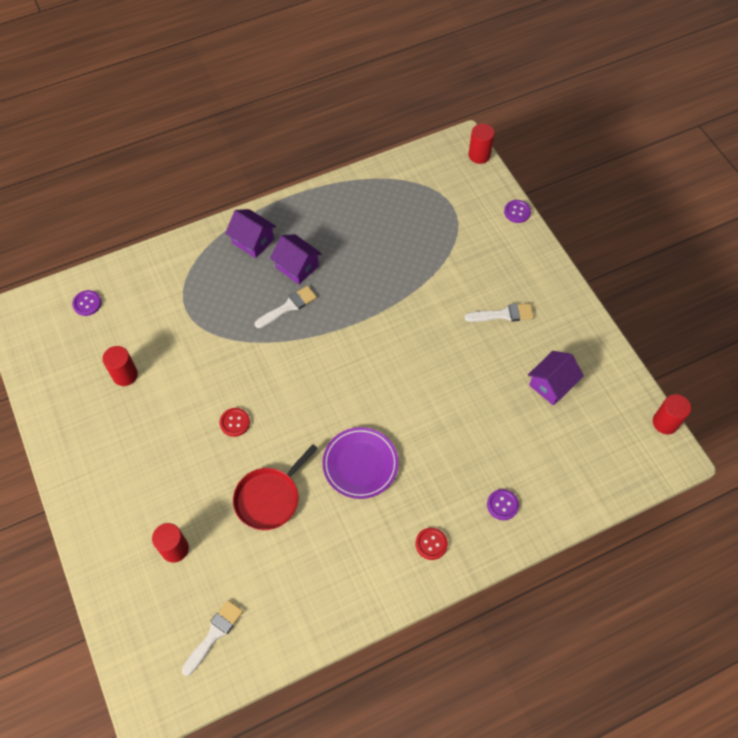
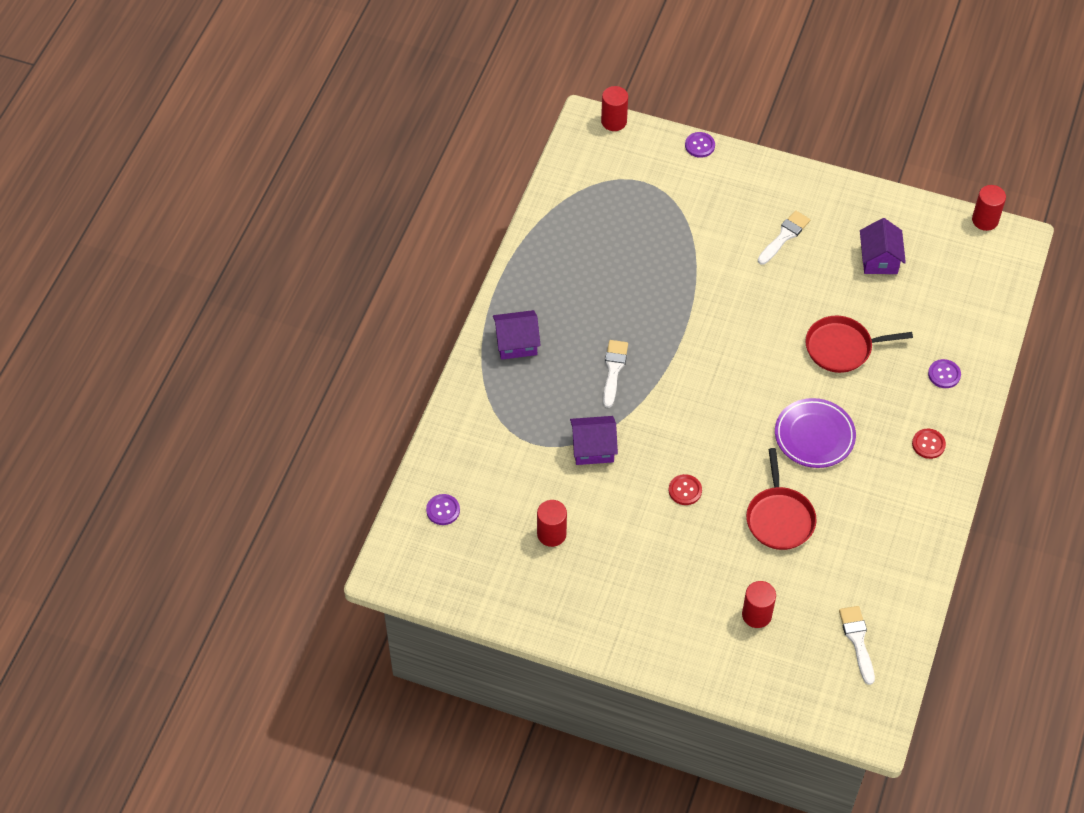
camera: 45 degrees left, 5 degrees down
purple house [270,234,322,285] -> purple house moved to [570,416,618,465]
none -> red pan [805,316,913,373]

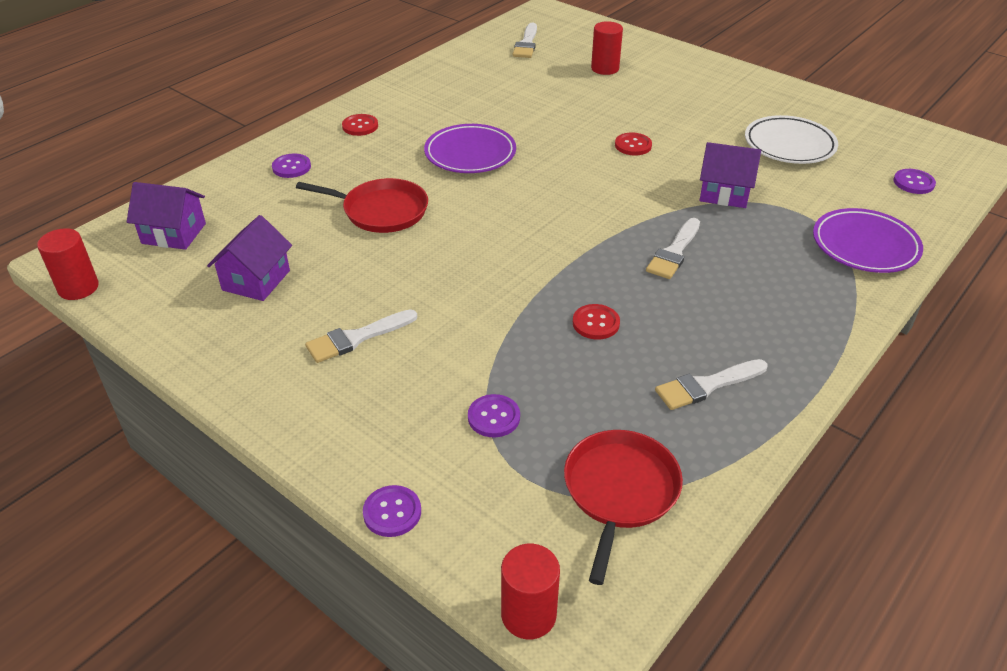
camera: 160 degrees left, 15 degrees down
purple house [493,310,541,360] -> purple house moved to [127,182,206,250]
red cylinder [537,500,567,547] -> white plate [745,115,838,164]
red pan [746,448,816,550] -> red pan moved to [564,430,683,585]
none -> purple button [468,394,520,437]
none -> red button [573,304,620,339]
none -> white brush [655,359,768,410]
none -> purple plate [813,208,923,273]

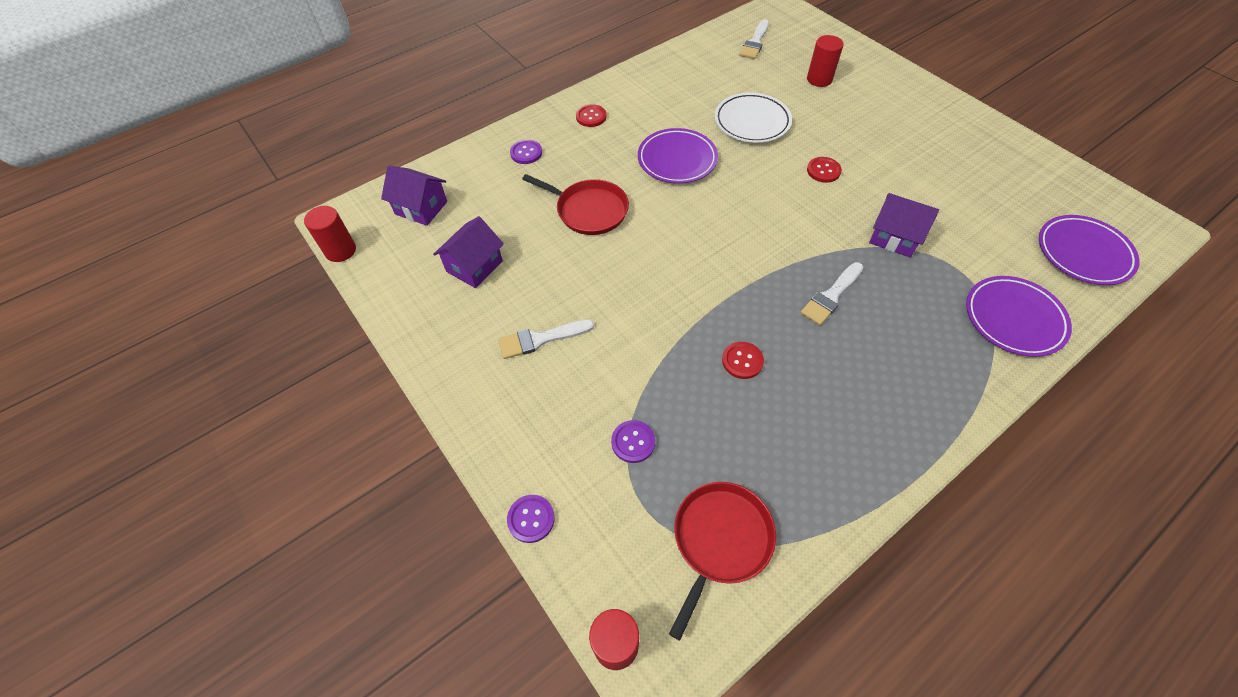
camera: 15 degrees right, 15 degrees up
white brush [655,359,768,410] -> none
white plate [745,115,838,164] -> white plate moved to [715,92,792,143]
purple button [893,169,936,194] -> purple plate [1039,215,1140,285]

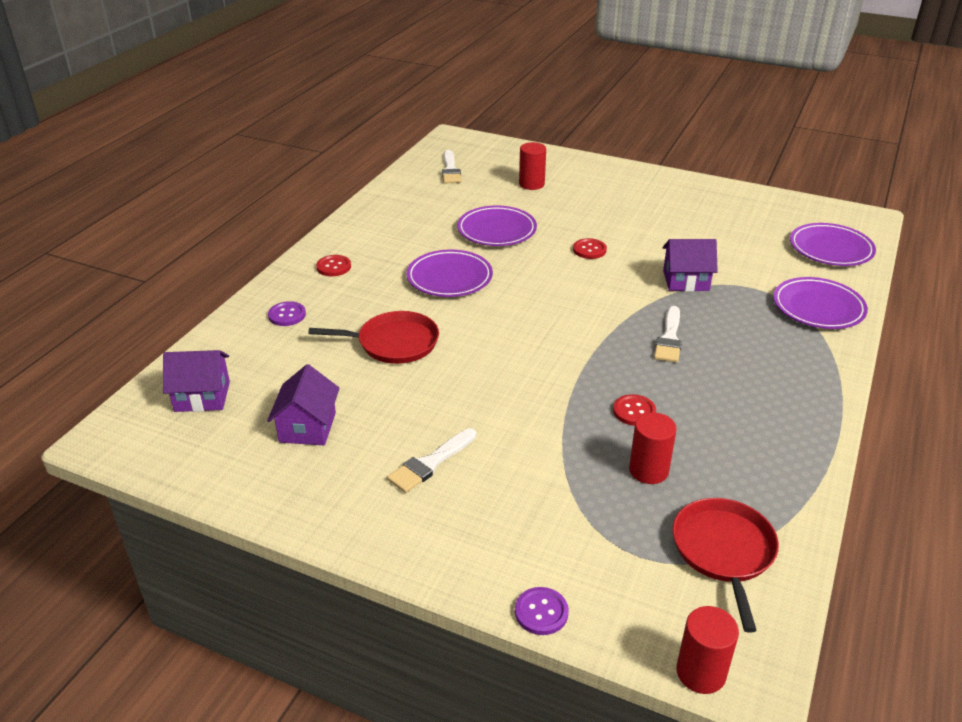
camera: 30 degrees left, 20 degrees down
red cylinder [304,206,356,262] -> red cylinder moved to [629,413,677,484]
purple button [611,420,655,463] -> none
white plate [715,92,792,143] -> purple plate [457,205,537,246]

